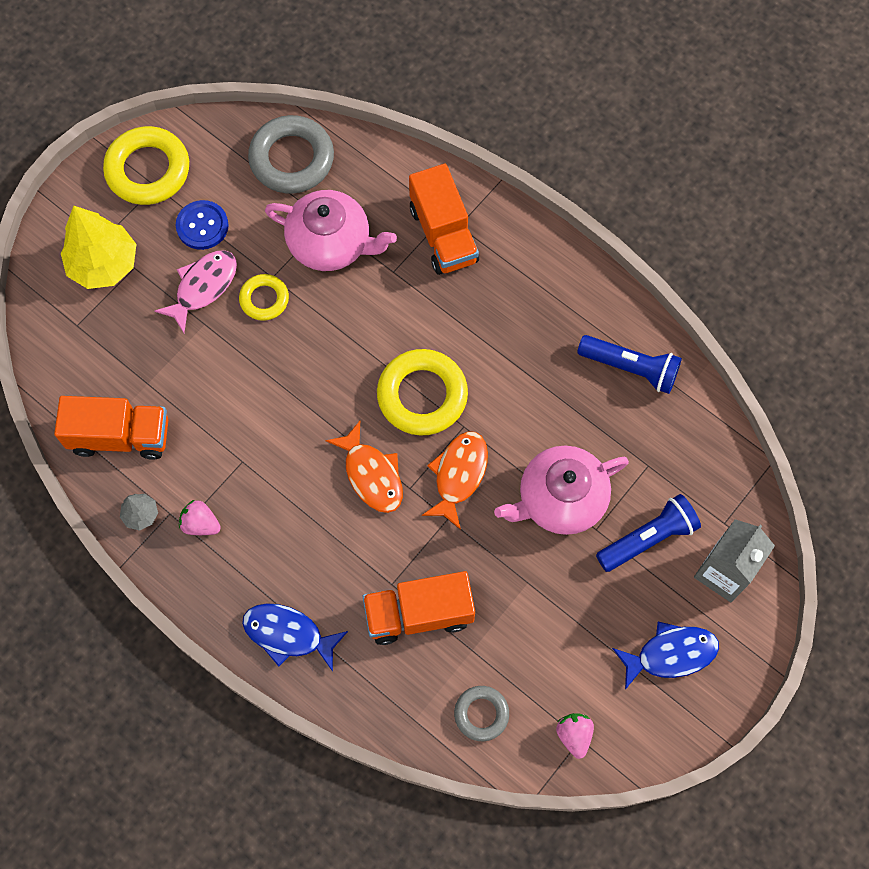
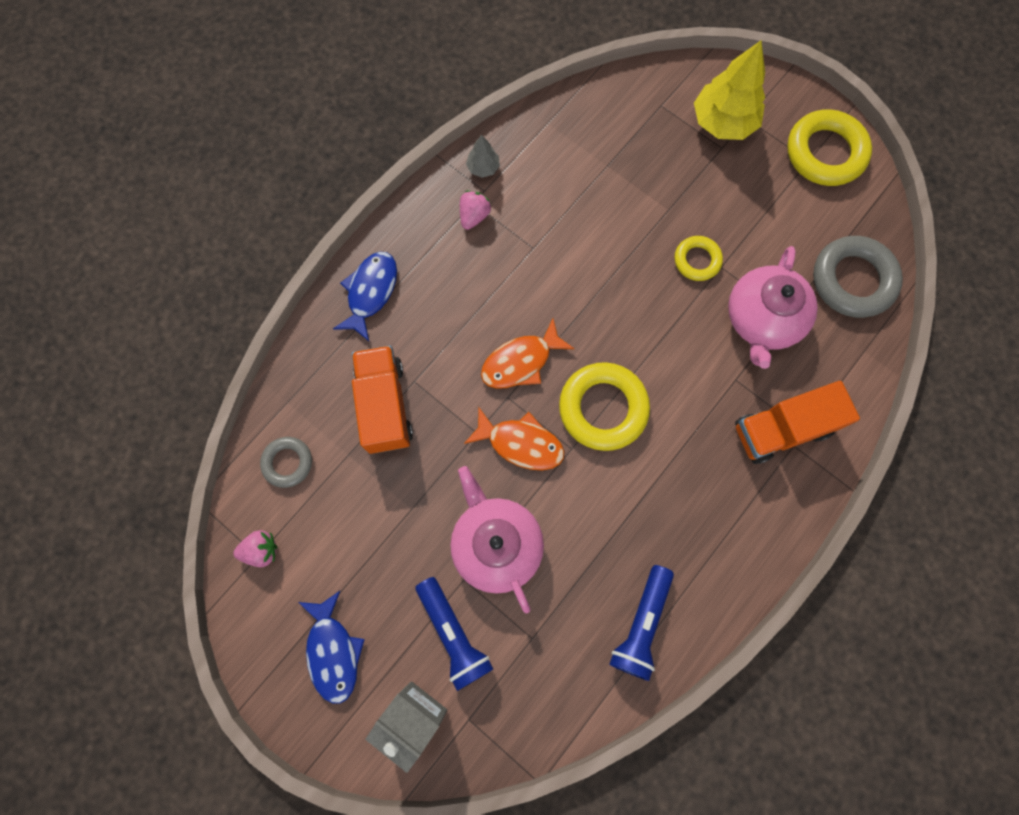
camera: 90 degrees right, 5 degrees up
orange truck [54,396,168,460] -> none
pink fish [154,250,237,333] -> none
blue button [176,200,229,250] -> none

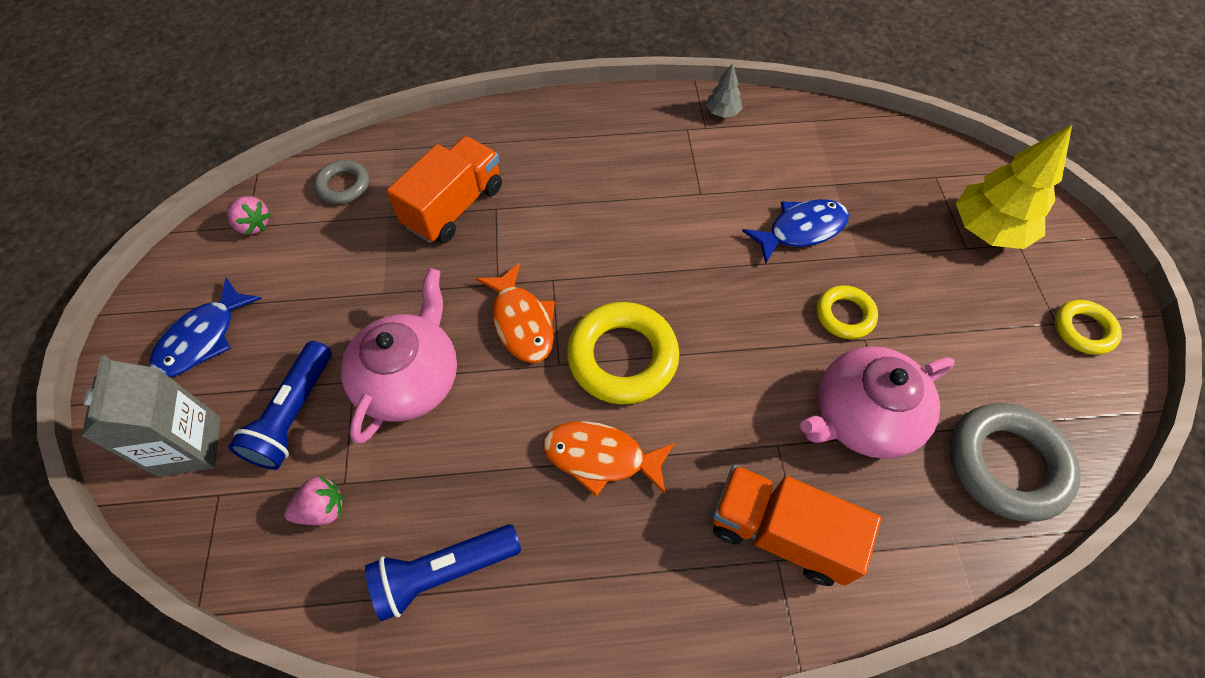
camera: 45 degrees right, 15 degrees down
blue fish [333,252,397,341] -> blue fish moved to [742,199,849,264]
pink strawberry [460,191,491,230] -> pink strawberry moved to [284,476,344,525]
orange fish [481,319,575,389] -> orange fish moved to [543,421,675,497]
yellow ring [787,109,872,186] -> yellow ring [1055,300,1122,355], size x0.56

